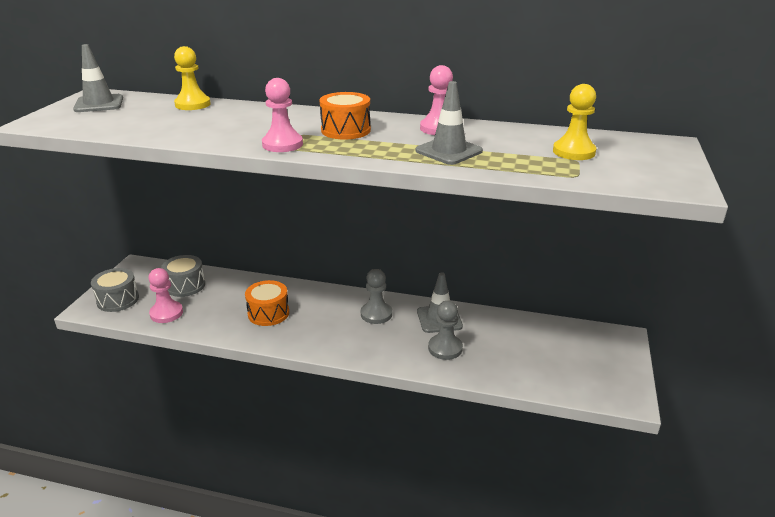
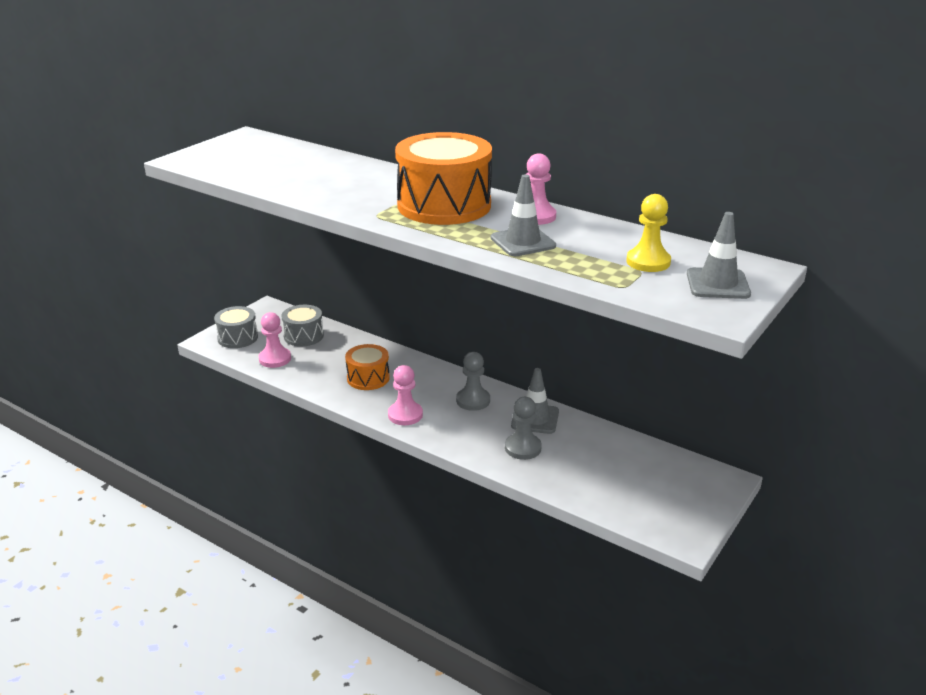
camera: 20 degrees right, 0 degrees up
grey traffic cone [73,44,123,112] -> grey traffic cone moved to [687,212,751,299]
yellow pawn [174,46,211,110] -> none
pink pawn [262,78,303,152] -> pink pawn moved to [388,365,423,425]
orange drum [319,92,371,139] -> orange drum [395,132,492,225], size x1.88

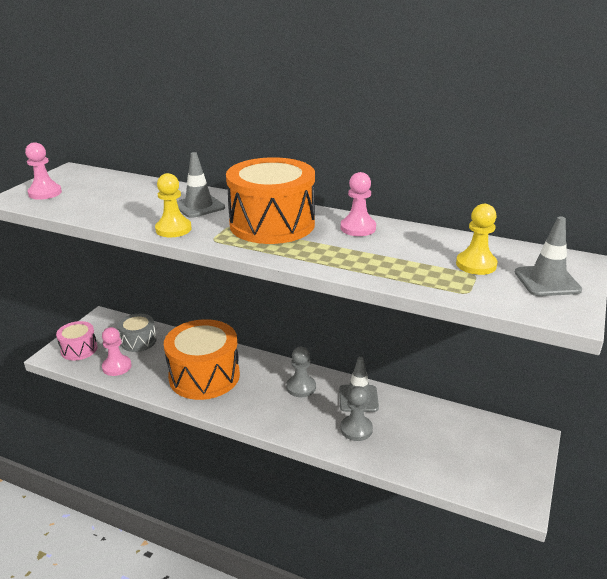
camera: 10 degrees left, 0 degrees up
grey drum [214,306,258,348] -> pink drum [56,321,98,361]
orange drum [345,344,390,390] -> orange drum [164,319,240,400], size x1.88
pink pawn [388,365,423,425] -> pink pawn moved to [25,142,62,200]
grey traffic cone [491,174,556,256] -> grey traffic cone moved to [177,152,225,218]
none -> yellow pawn [155,173,192,237]

